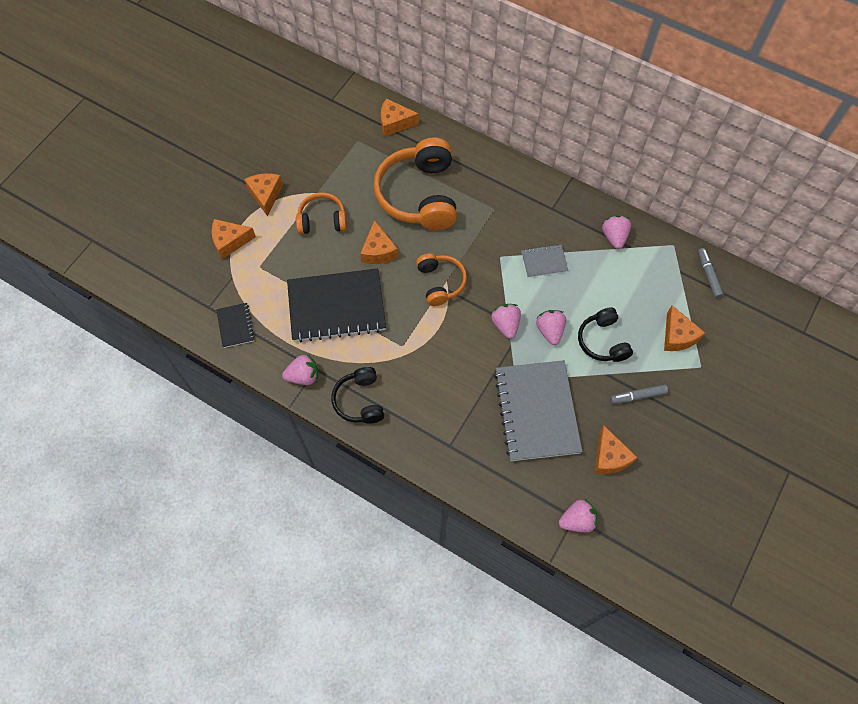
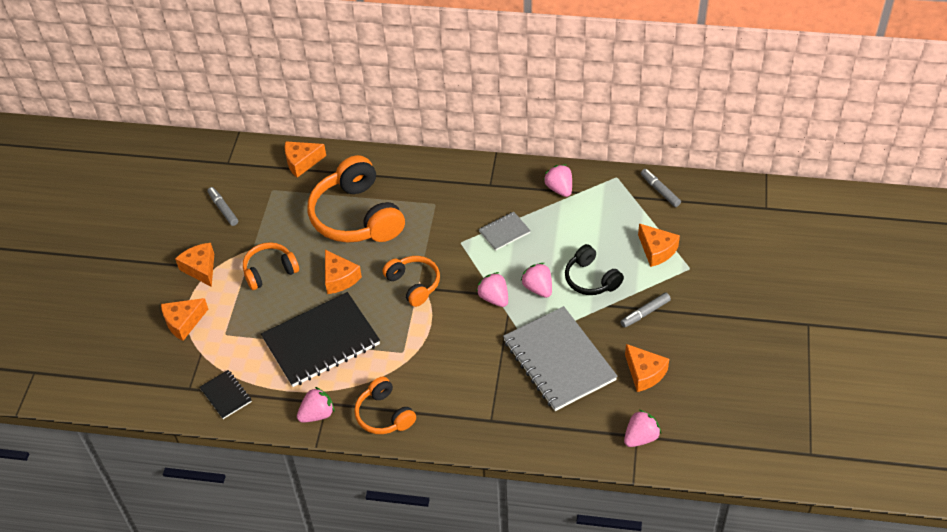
camera: 20 degrees left, 15 degrees down
black headphones [331,367,384,424] -> orange headphones [354,377,416,434]
none -> grey marker [207,187,238,226]

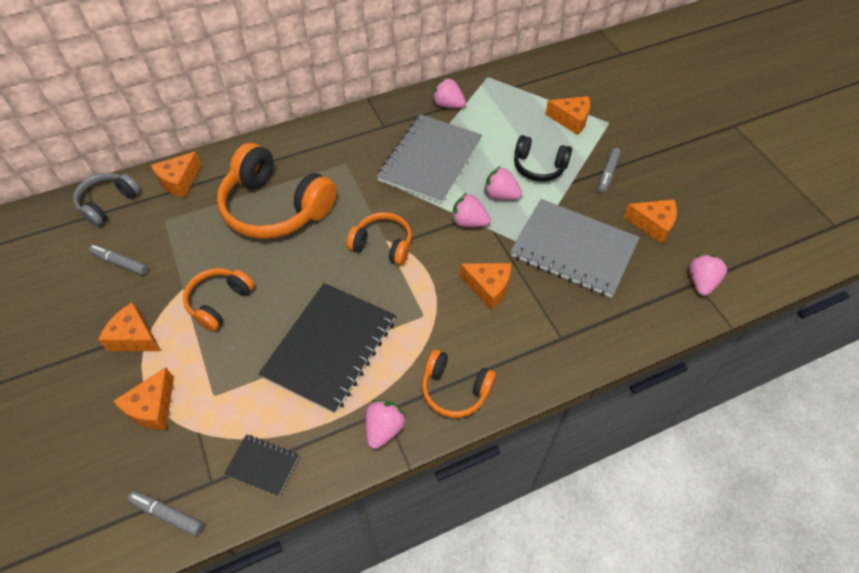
camera: 35 degrees left, 5 degrees up
orange cheese [325,250,362,294] -> orange cheese moved to [459,263,511,310]
grey notebook [479,212,531,251] -> grey notebook [377,114,482,204], size x2.18
grey marker [641,169,681,207] -> grey marker moved to [128,491,203,536]
none -> grey headphones [73,173,141,227]

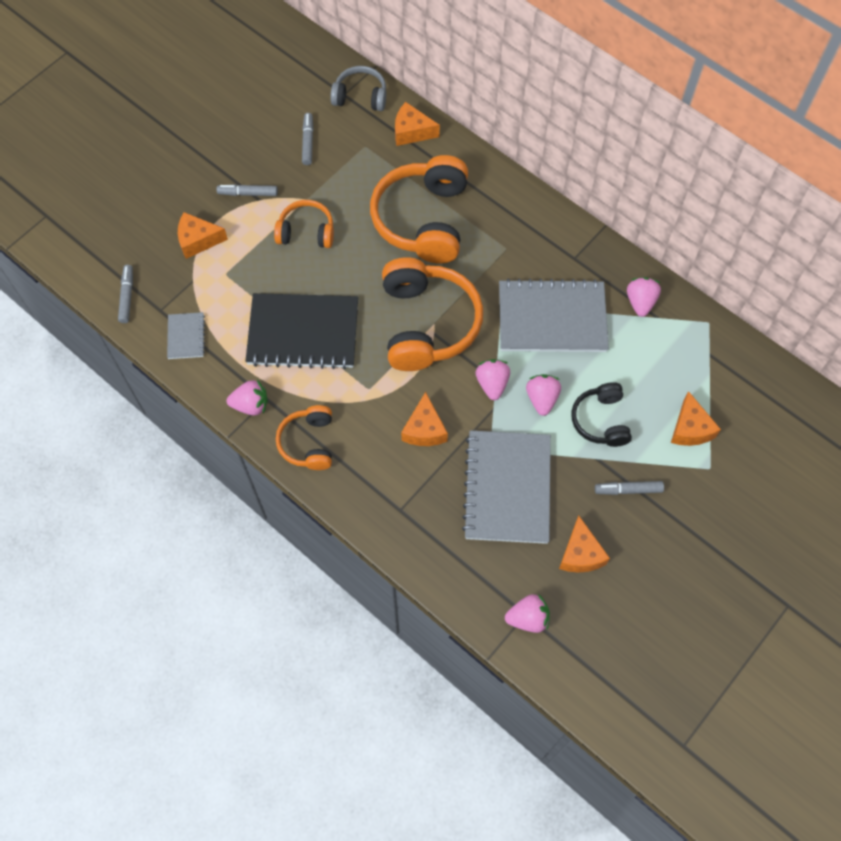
camera: 65 degrees right, 10 degrees up
orange cheese [98,303,161,351] -> grey marker [217,184,278,196]
black notebook [224,434,299,496] -> grey notebook [167,312,205,359]
orange headphones [347,212,412,265] -> orange headphones [382,257,483,371], size x1.83

